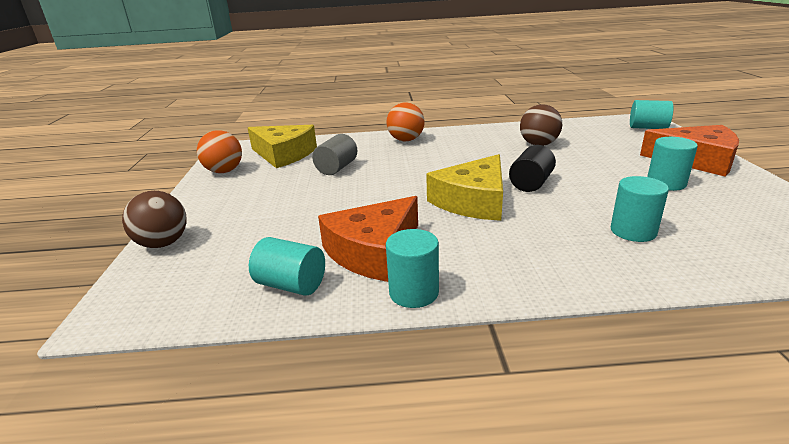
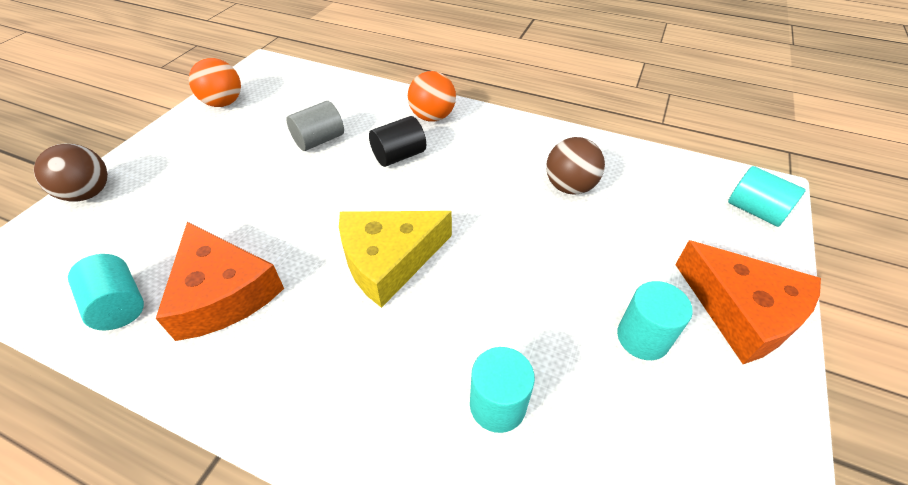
camera: 25 degrees right, 20 degrees up
yellow cheese [248,125,317,168] -> none
orange cheese [318,196,418,282] -> orange cheese turned 105 degrees counterclockwise [156,222,284,341]
turquoise cylinder [386,229,439,308] -> none
black cylinder [509,145,556,192] -> black cylinder moved to [369,116,426,167]

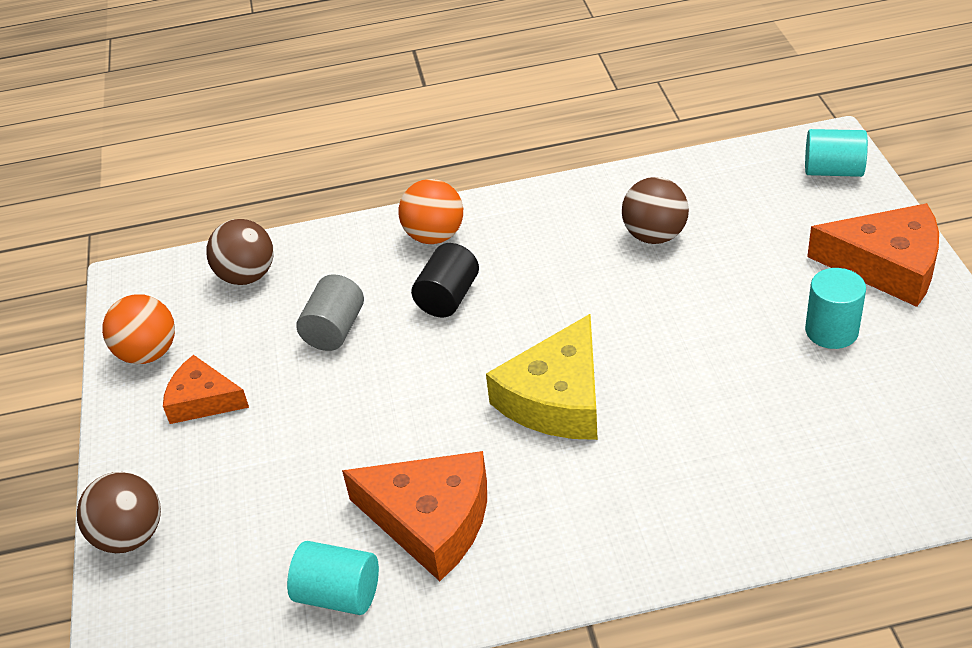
camera: 30 degrees left, 5 degrees down
turquoise cylinder [470,347,535,433] -> none
none -> orange cheese [163,355,249,424]
none -> brown ball [206,219,273,285]

